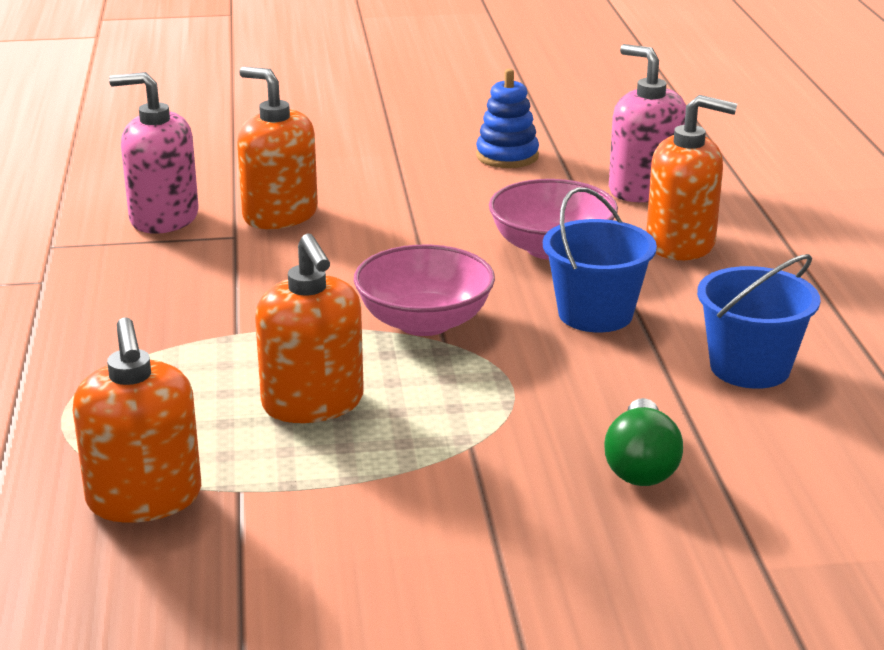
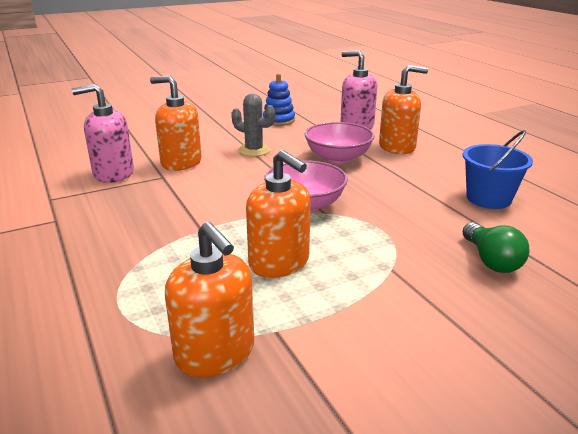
camera: 20 degrees left, 0 degrees up
blue bucket [543,187,657,332] -> none
none -> grey cactus [231,94,275,156]

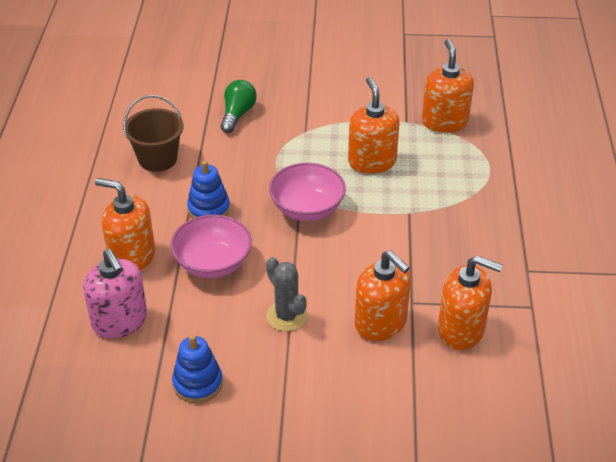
camera: 150 degrees left, 15 degrees up
pink soap dispenser [72,84,134,183] -> orange soap dispenser [438,255,502,350]
blue bucket [463,130,533,209] -> brown bucket [124,95,184,172]
none -> blue stacking toy [187,161,230,218]

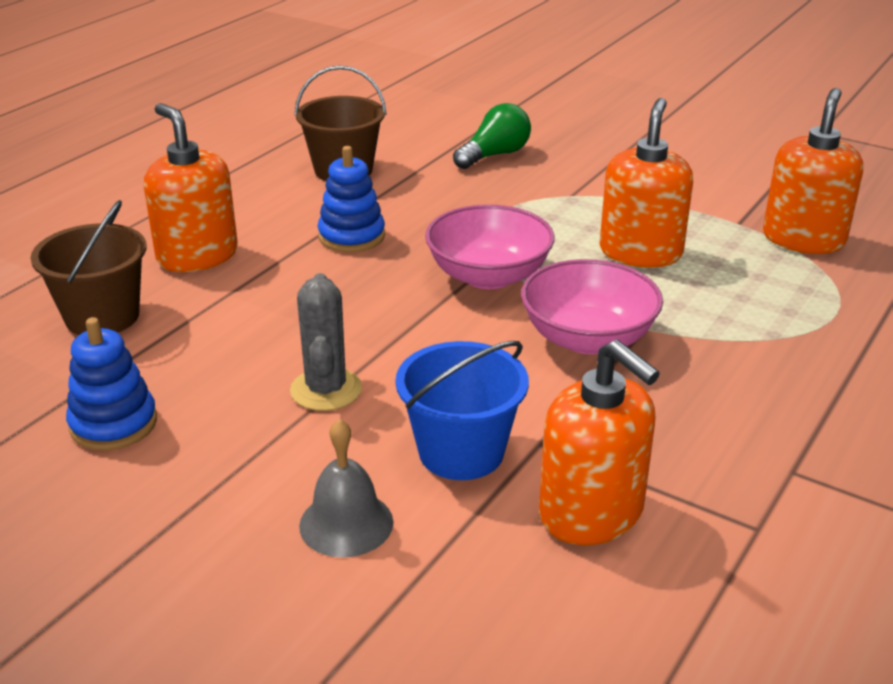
camera: 30 degrees right, 10 degrees down
pink soap dispenser [83,249,147,338] -> brown bucket [30,200,146,335]
pink bowl [170,215,252,278] -> pink bowl moved to [521,259,663,354]
orange soap dispenser [355,250,411,341] -> blue bucket [395,341,529,480]
none -> grey bell [299,419,393,558]

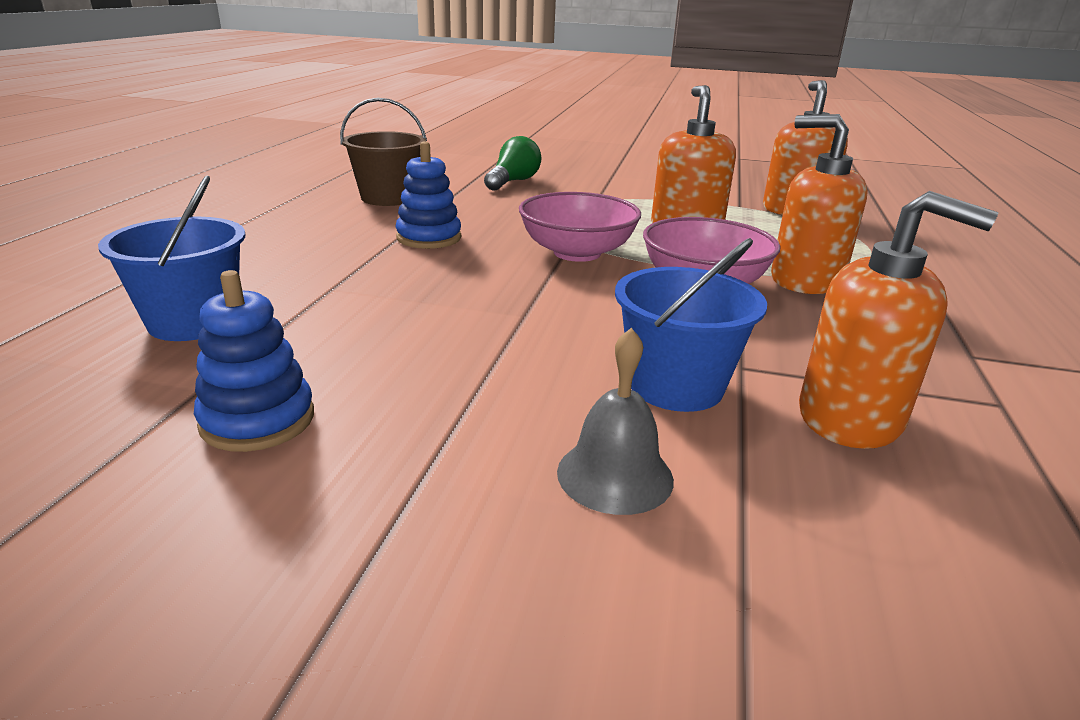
camera: 20 degrees left, 5 degrees down
brown bucket [30,200,146,335] -> blue bucket [98,176,245,341]
orange soap dispenser [144,103,238,272] -> orange soap dispenser moved to [771,114,868,294]
grey cactus [290,273,362,411] -> none

